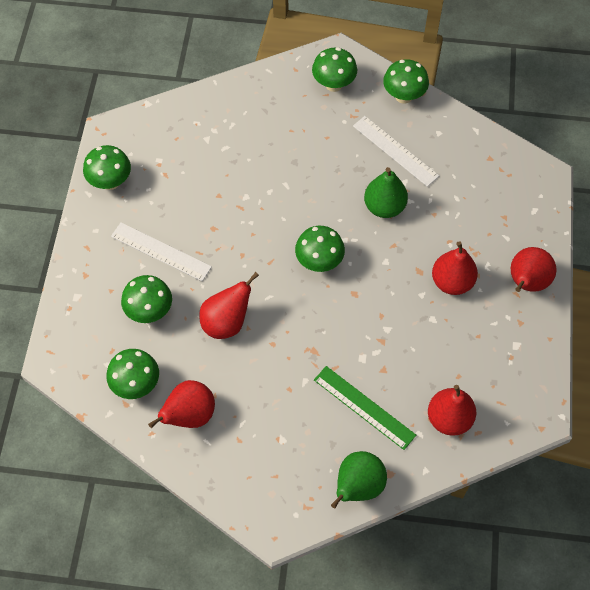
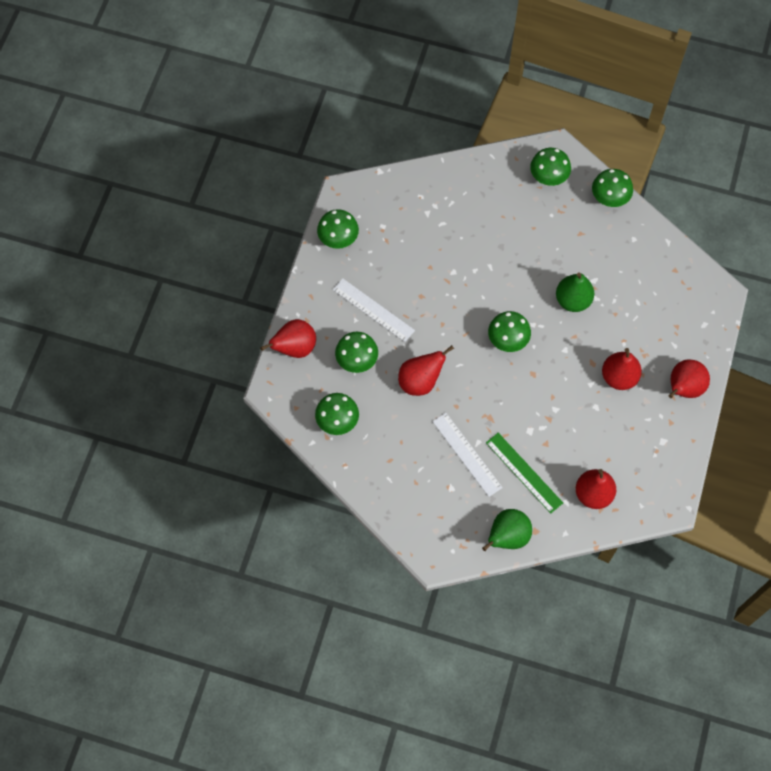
camera: 10 degrees right, 5 degrees up
red pear [148,380,215,428] -> red pear moved to [260,319,316,358]
white ruler [353,116,439,187] -> white ruler moved to [432,413,503,497]

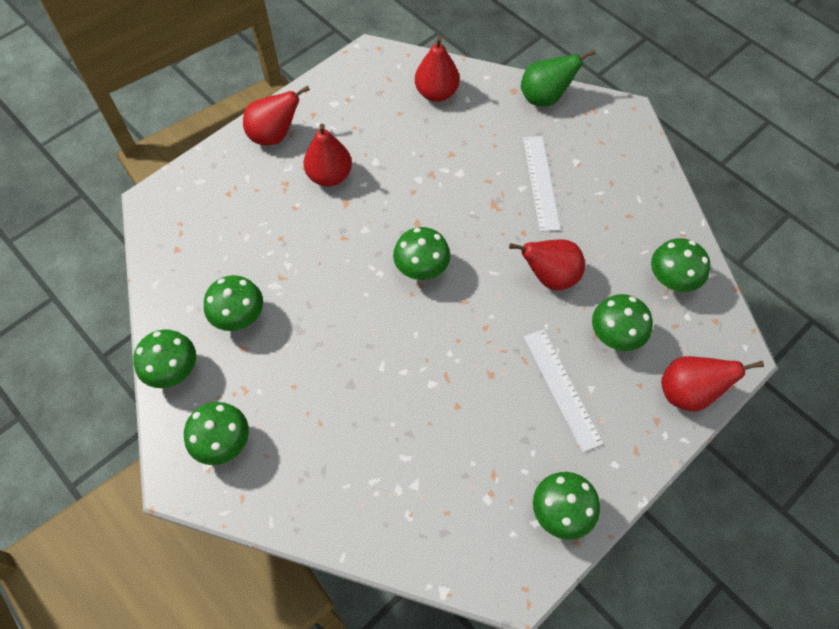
camera: 150 degrees left, 5 degrees down
green ruler [486,433,563,514] -> none
green pear [556,272,594,312] -> none
none -> green mushroom [204,275,263,331]

